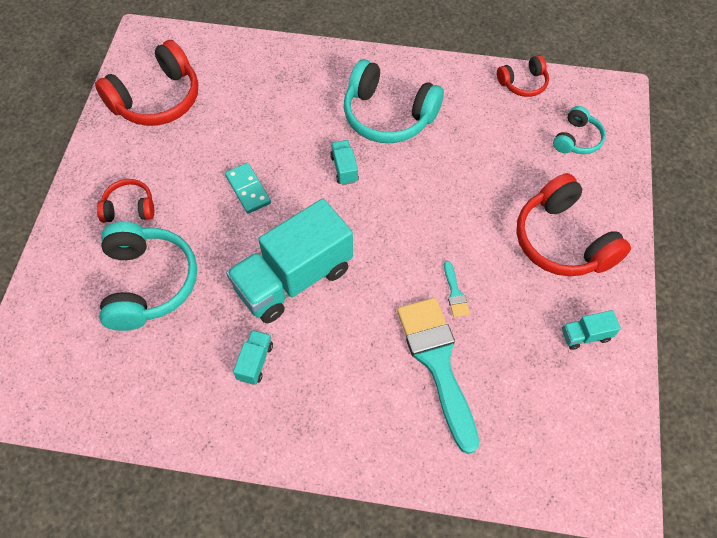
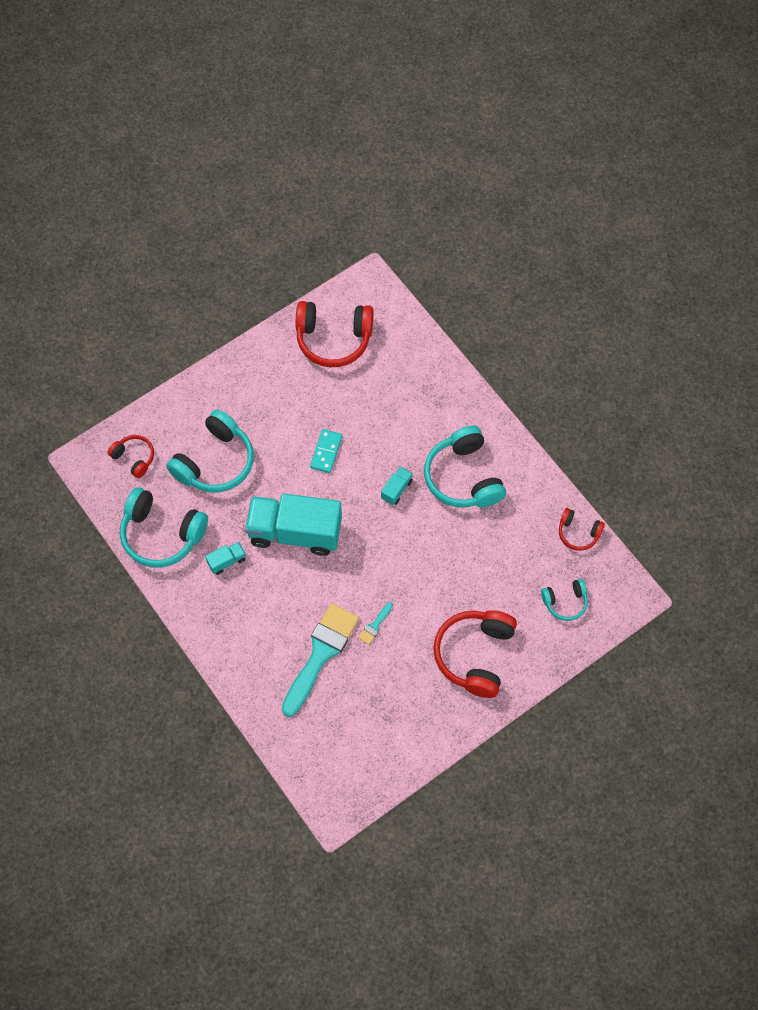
camera: 45 degrees right, 5 degrees up
red headphones [97,179,154,223] -> red headphones moved to [107,435,154,478]
turquoise truck [562,310,621,350] -> none
none -> turquoise headphones [120,487,208,568]

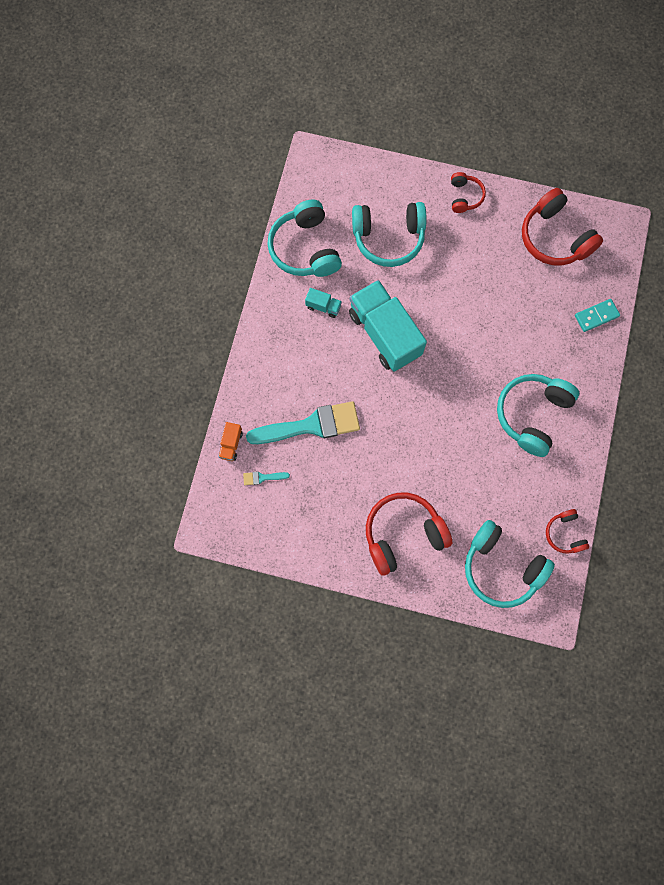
camera: 50 degrees right, 10 degrees up
red headphones [107,435,154,478] -> red headphones moved to [451,172,486,213]
turquoise domino [310,429,343,473] -> turquoise domino moved to [575,299,620,332]
turquoise brush [358,602,393,645] -> turquoise brush moved to [243,471,290,485]
turquoise truck [381,466,413,505] -> none
turquoise headphones [541,579,588,621] -> turquoise headphones [465,520,555,608], size x1.88
none -> orange truck [218,422,243,461]

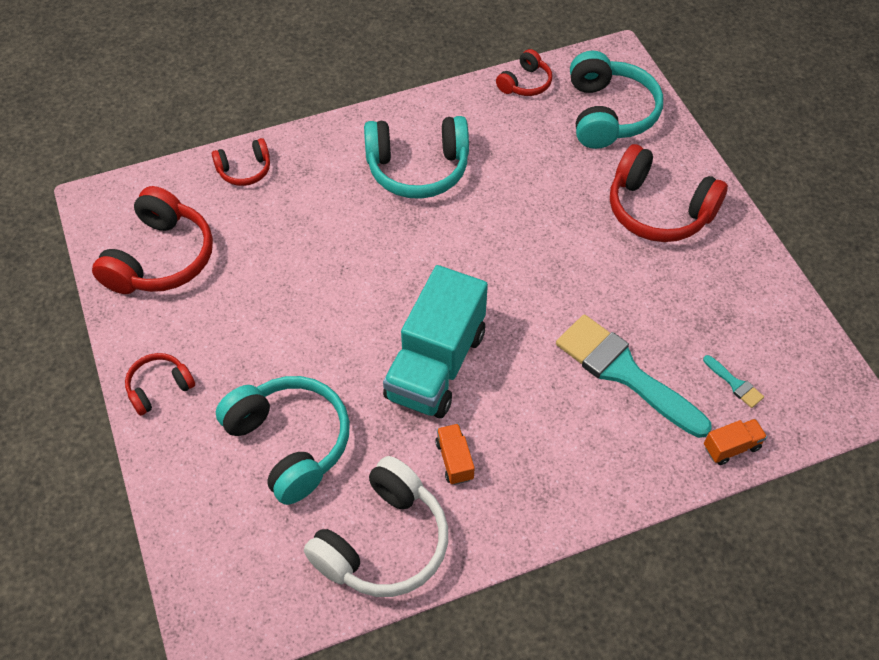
camera: 125 degrees left, 20 degrees down
turquoise headphones [267,199,342,277] -> white headphones [304,456,448,597]
turquoise truck [305,288,342,318] -> orange truck [435,424,475,485]
turquoise domino [575,299,620,332] -> red headphones [212,138,270,186]

